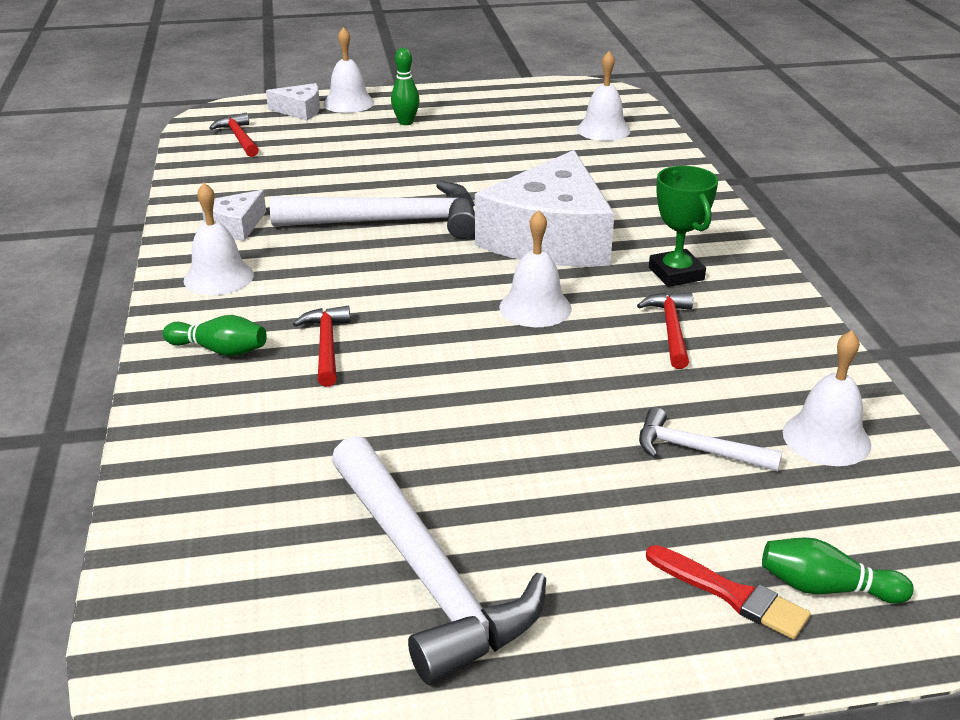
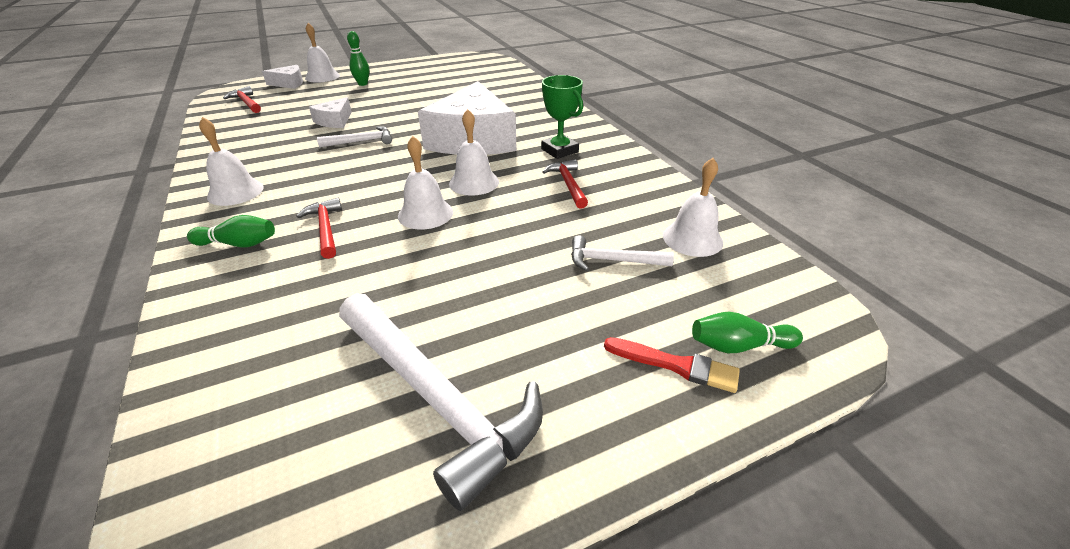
camera: 15 degrees left, 5 degrees up
white cheese [202,190,266,241] -> white cheese moved to [309,97,352,128]
white hammer [270,181,475,239] -> white hammer [317,126,392,148], size x0.50
white bell [577,51,631,141] -> white bell moved to [398,136,453,230]

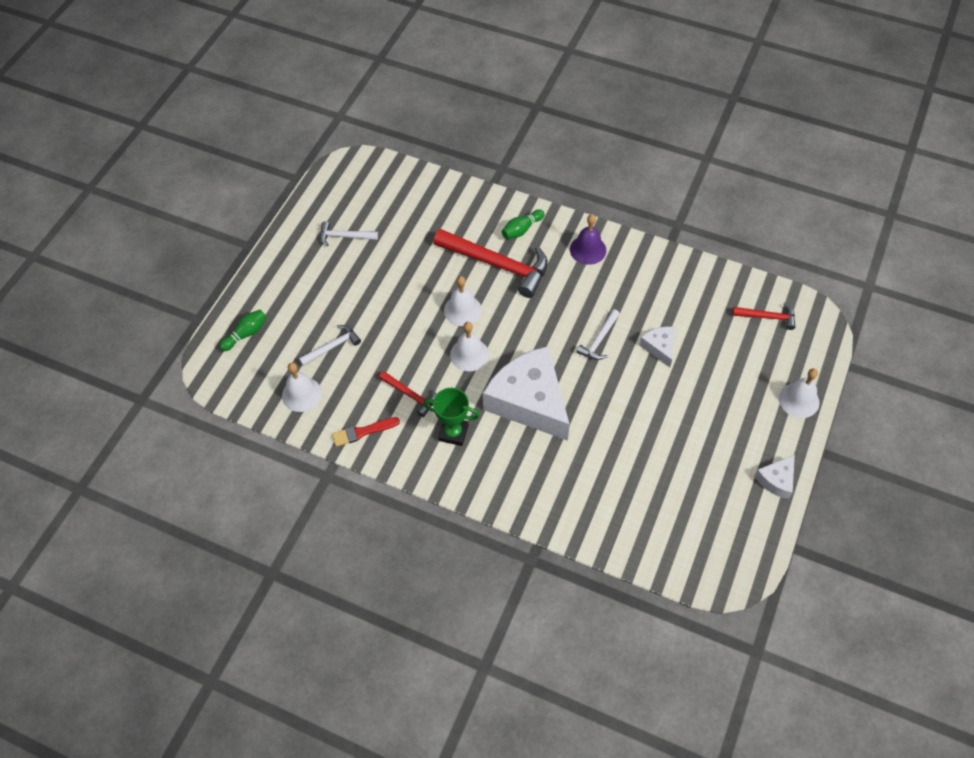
camera: 140 degrees right, 20 degrees up
white bell [199,117,263,206] -> purple bell [570,214,606,265]
white cheese [262,65,303,89] -> white cheese moved to [754,455,795,499]
red hammer [296,198,342,259] -> red hammer [433,229,548,298], size x1.99
white hammer [339,293,543,511] -> white hammer [320,222,378,246], size x0.50
green bowling pin [347,31,369,86] -> none
red brush [604,337,740,393] -> red brush moved to [332,417,400,447]

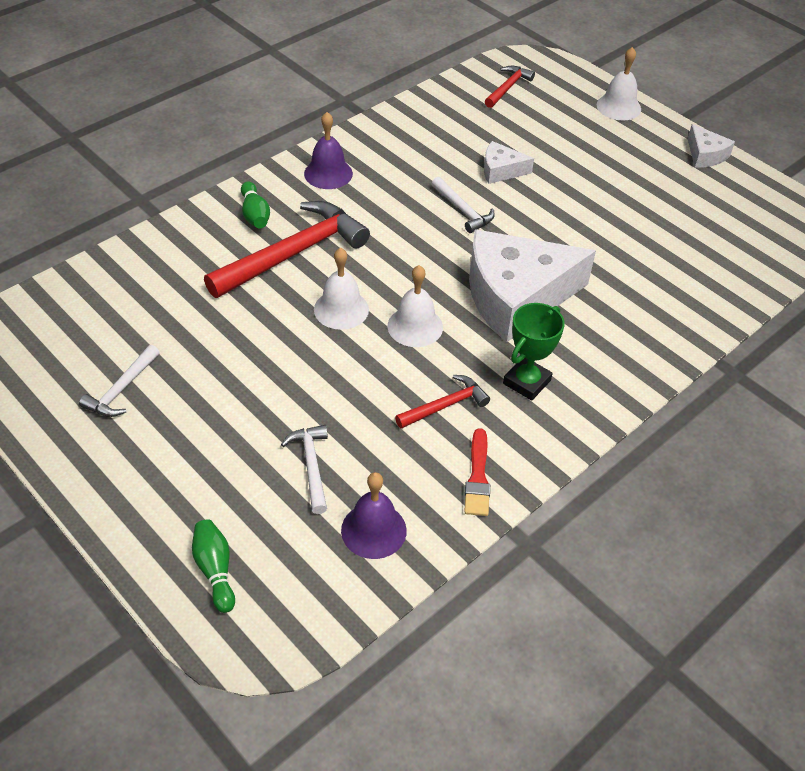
camera: 70 degrees left, 10 degrees down
white bell [282,363,322,412] -> purple bell [341,472,407,559]

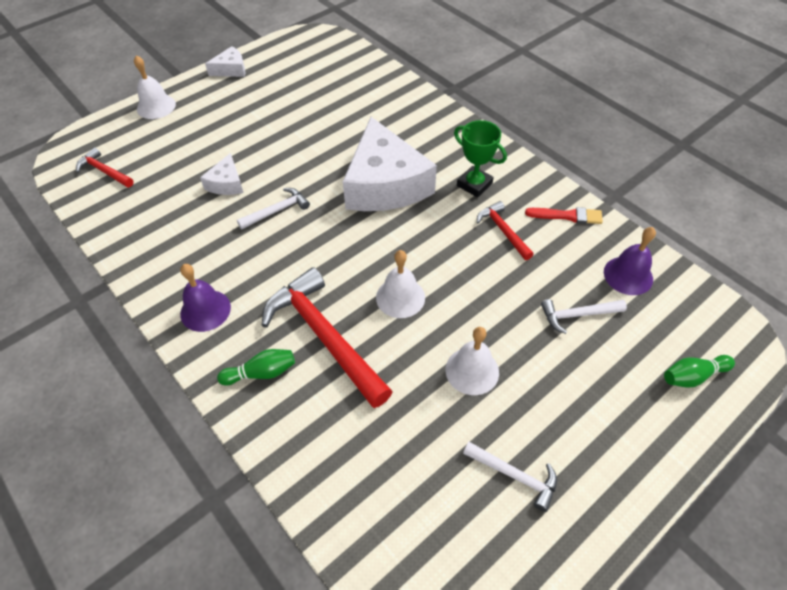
camera: 85 degrees left, 5 degrees up
white bell [387,265,443,347] -> white bell moved to [446,327,499,395]

